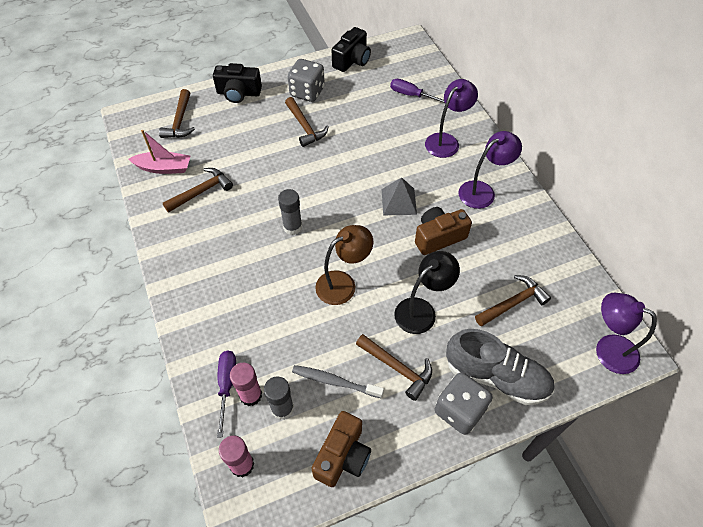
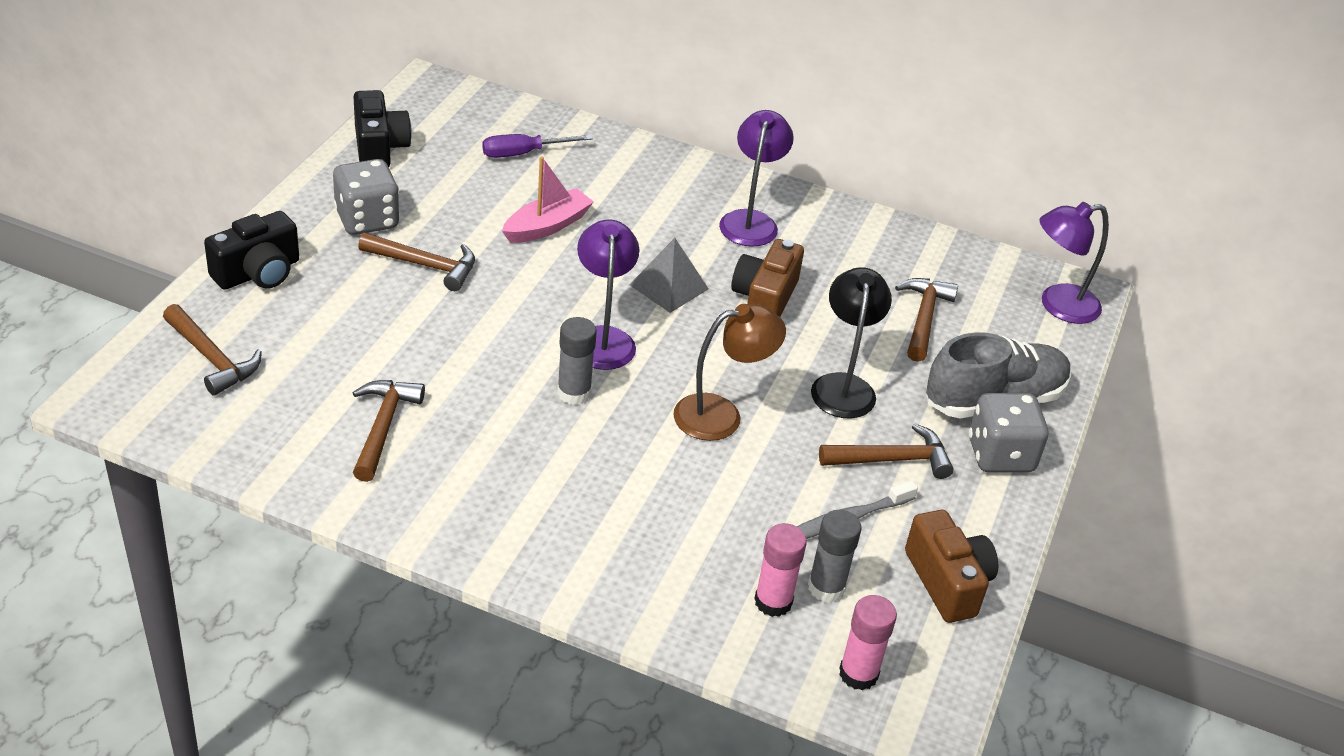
camera: 50 degrees left, 15 degrees down
pink boat [128,130,190,174] -> pink boat moved to [502,156,594,243]
purple screwdriver [217,351,236,438] -> none
brown lamp [315,225,374,305] -> brown lamp turned 60 degrees clockwise [673,304,786,441]
purple lamp [425,79,478,158] -> purple lamp moved to [577,219,639,370]

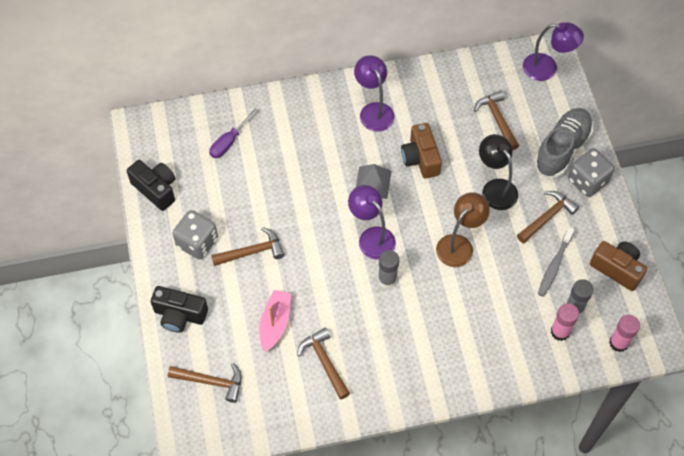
camera: 30 degrees left, 20 degrees up
black camera [204,211,299,290] -> black camera turned 90 degrees clockwise [150,286,208,333]
pink boat [502,156,594,243] -> pink boat moved to [259,290,291,352]
purple lamp [1039,202,1109,324] -> purple lamp turned 120 degrees counterclockwise [523,23,584,81]

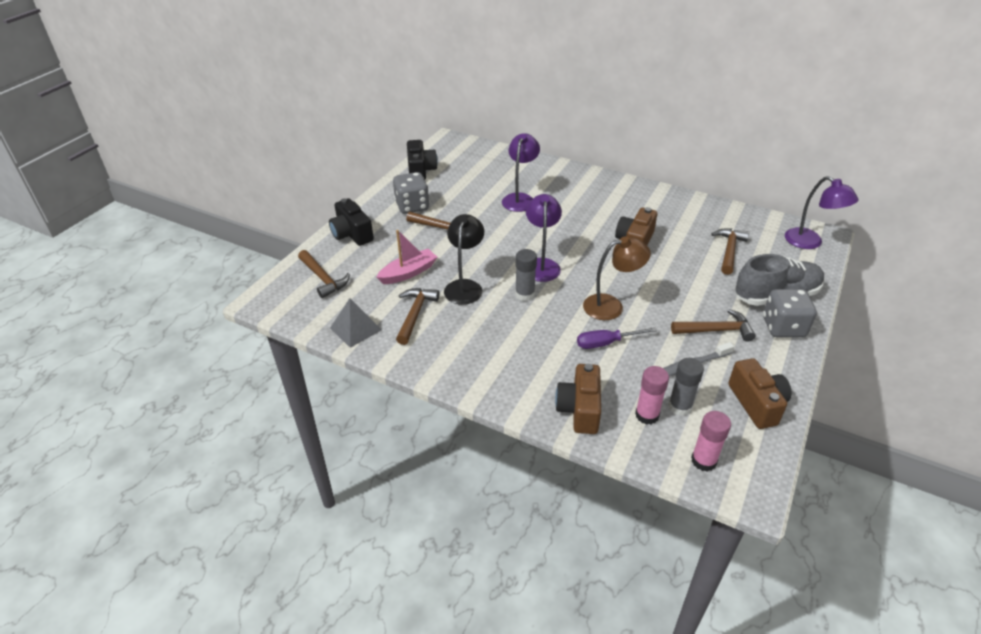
camera: 40 degrees right, 20 degrees down
purple screwdriver [209,108,259,158] -> purple screwdriver moved to [577,327,657,349]
purple lamp [354,55,395,131] -> purple lamp moved to [502,133,540,212]
grey pyramid [356,164,392,199] -> grey pyramid moved to [330,298,381,348]
black lamp [479,134,518,210] -> black lamp moved to [444,214,484,305]
none -> brown camera [555,364,601,434]

